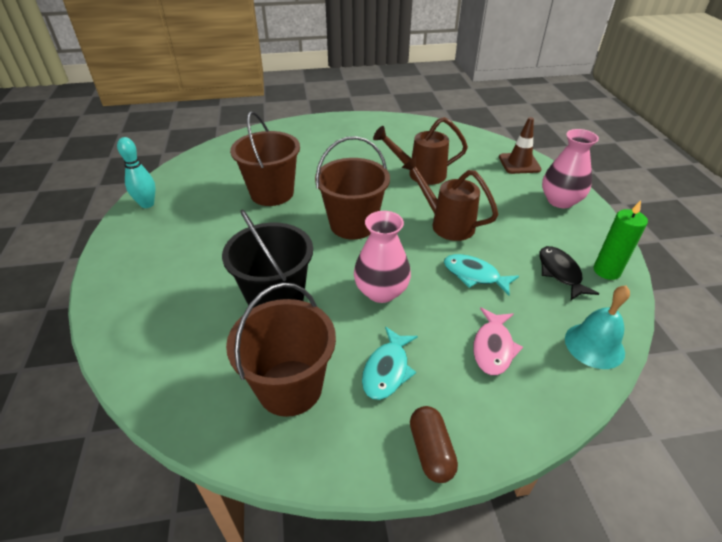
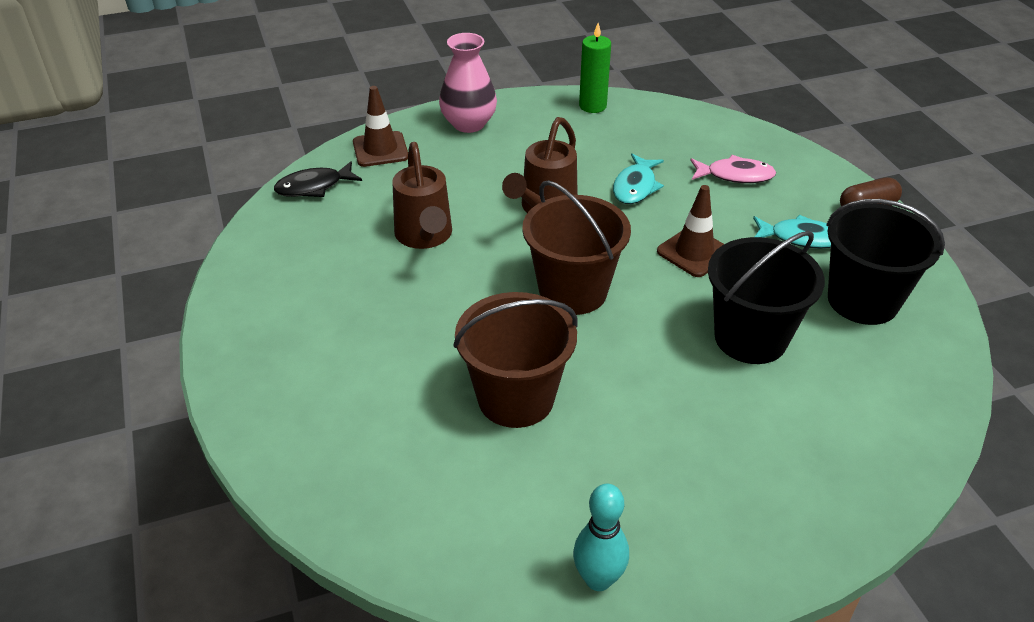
camera: 100 degrees left, 0 degrees up
brown bucket [226,283,336,417] -> black bucket [826,199,945,325]
pink vase [354,211,411,303] -> brown traffic cone [657,185,724,277]
black fish [539,246,599,300] -> black fish moved to [274,161,362,197]
turquoise bell [565,286,630,369] -> none

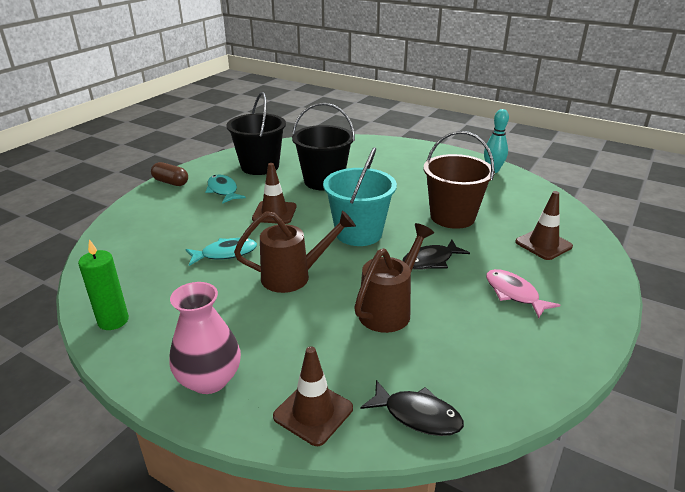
camera: 130 degrees left, 10 degrees down
brown bucket [522,180,631,315] -> turquoise bucket [323,147,397,246]
pink fish [690,155,776,183] -> pink fish moved to [486,269,560,318]
none -> black fish [402,240,470,270]
none -> brown traffic cone [515,191,573,260]

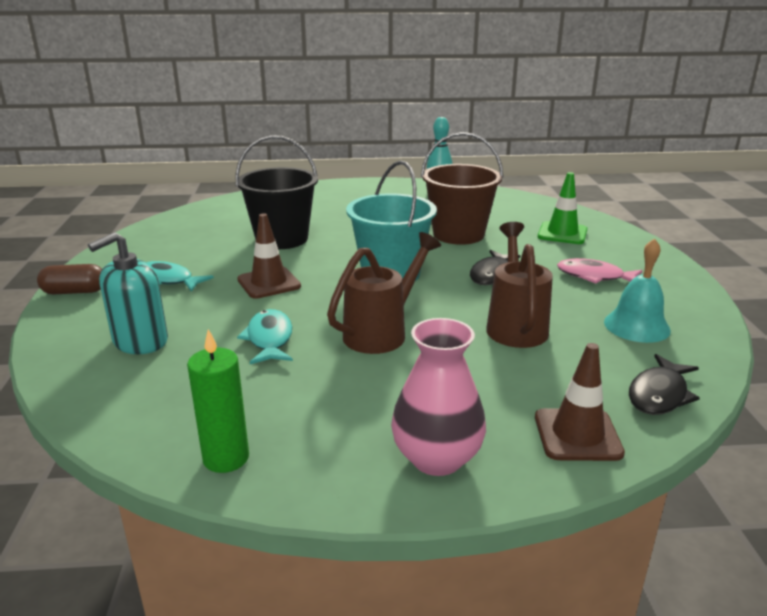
camera: 35 degrees left, 5 degrees down
turquoise fish [185,238,257,266] -> turquoise fish turned 45 degrees counterclockwise [237,309,293,364]
black bucket [226,92,286,175] -> none
black fish [361,380,464,436] -> black fish turned 135 degrees clockwise [629,354,700,415]
brown traffic cone [515,191,573,260] -> green traffic cone [538,172,587,244]
none -> turquoise soap dispenser [88,232,168,354]
none -> turquoise bell [604,238,671,343]

